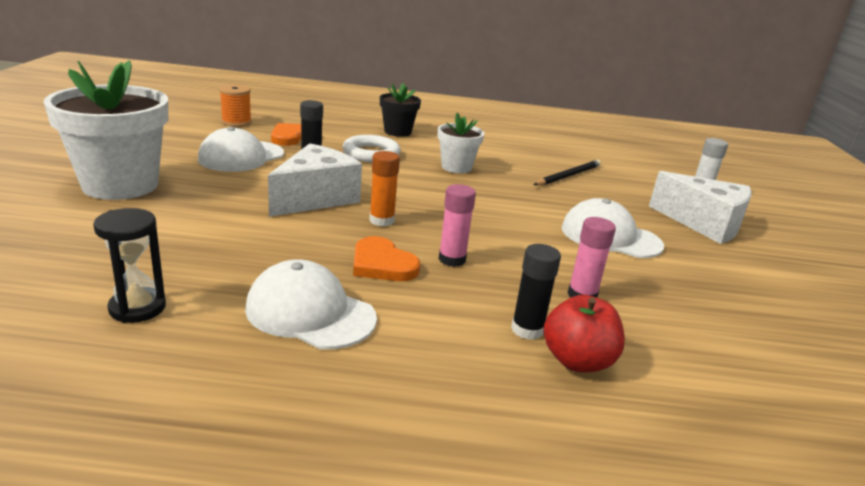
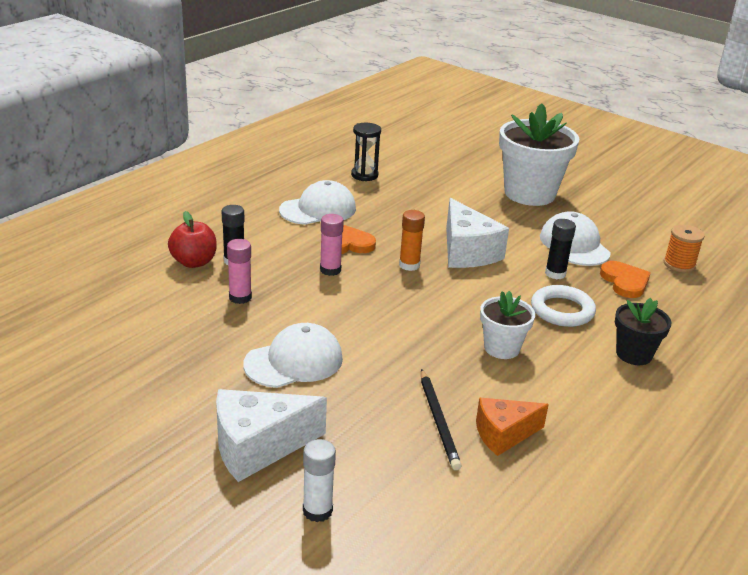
camera: 125 degrees right, 5 degrees up
none -> orange cheese [476,398,549,456]

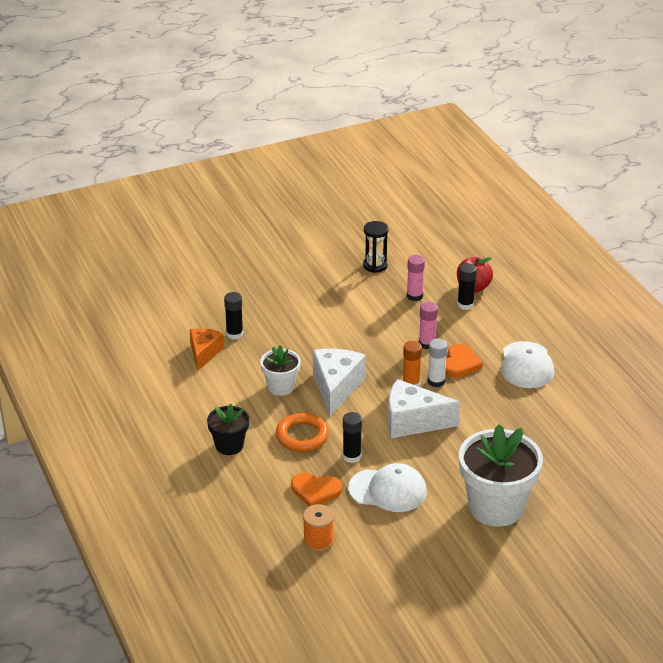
camera: 120 degrees right, 5 degrees up
white cheese [216,389,327,482] -> white cheese moved to [313,349,366,416]
white cap [243,323,343,388] -> none
white glue stick [303,439,336,522] -> white glue stick moved to [428,338,448,387]
black hourglass [351,123,381,181] -> black hourglass moved to [363,221,388,273]
black pencil [421,369,462,470] -> black glue stick [224,292,243,339]
white ring [531,285,596,327] -> orange ring [276,413,329,452]

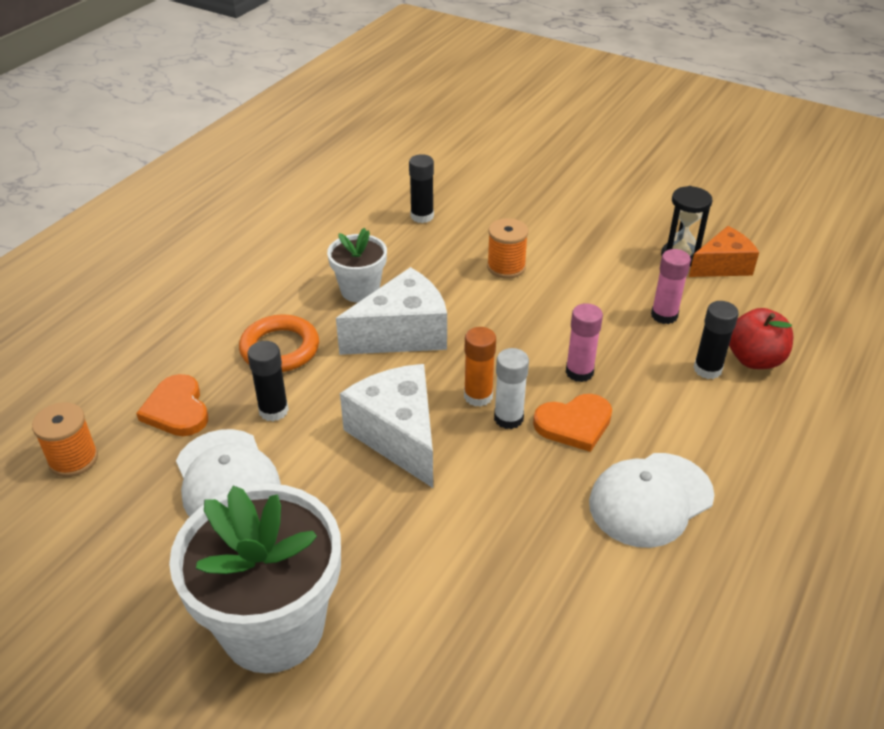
camera: 55 degrees right, 5 degrees up
orange cheese [190,328,224,372] -> orange cheese moved to [689,226,759,277]
black flower pot [207,404,249,455] -> none
none -> orange spool [487,218,528,279]

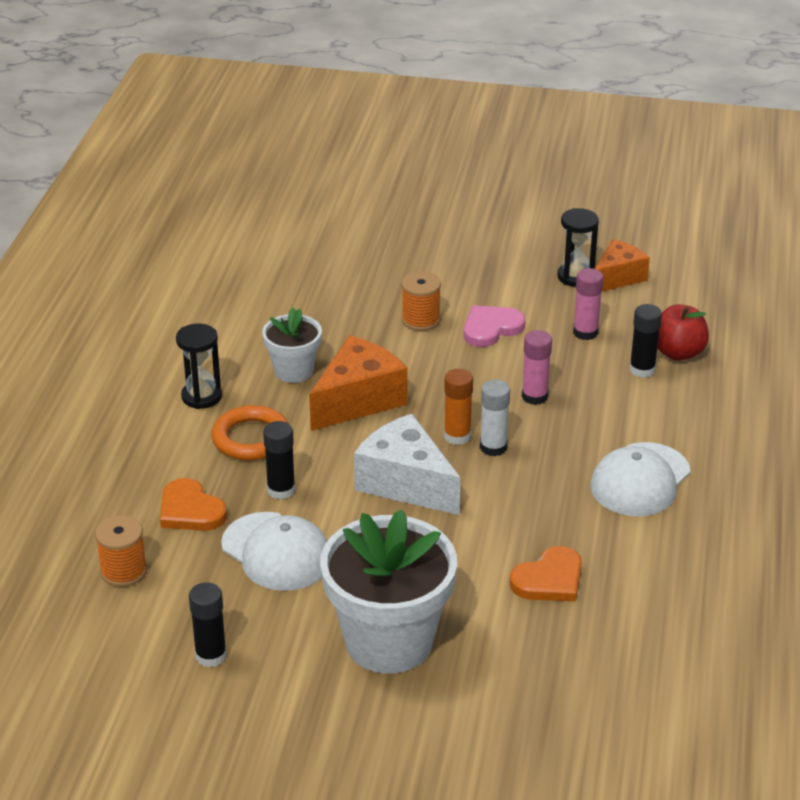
camera: 20 degrees left, 5 degrees down
white cheese [336,267,447,355] -> orange cheese [309,335,407,431]
black glue stick [409,154,434,223] -> black glue stick moved to [189,582,227,668]
orange heart [533,394,612,452] -> orange heart moved to [510,546,582,601]
none -> black hourglass [176,323,222,409]
none -> pink heart [464,305,525,347]

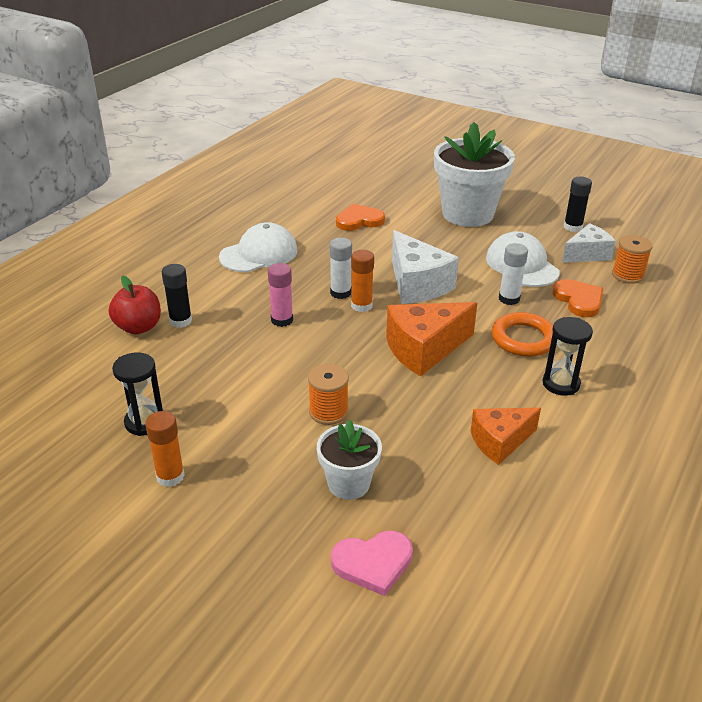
camera: 160 degrees left, 0 degrees up
white flower pot [262,308,322,383] -> white flower pot moved to [317,419,382,500]
black glue stick [263,421,296,500] -> white glue stick [499,243,528,305]
pink heart [464,305,525,347] -> pink heart moved to [331,531,413,596]
pink glue stick [573,268,603,340] -> none
orange cheese [595,239,650,292] -> orange cheese moved to [471,408,541,465]
none -> orange glue stick [145,411,185,487]
none -> white cheese [562,223,616,263]

